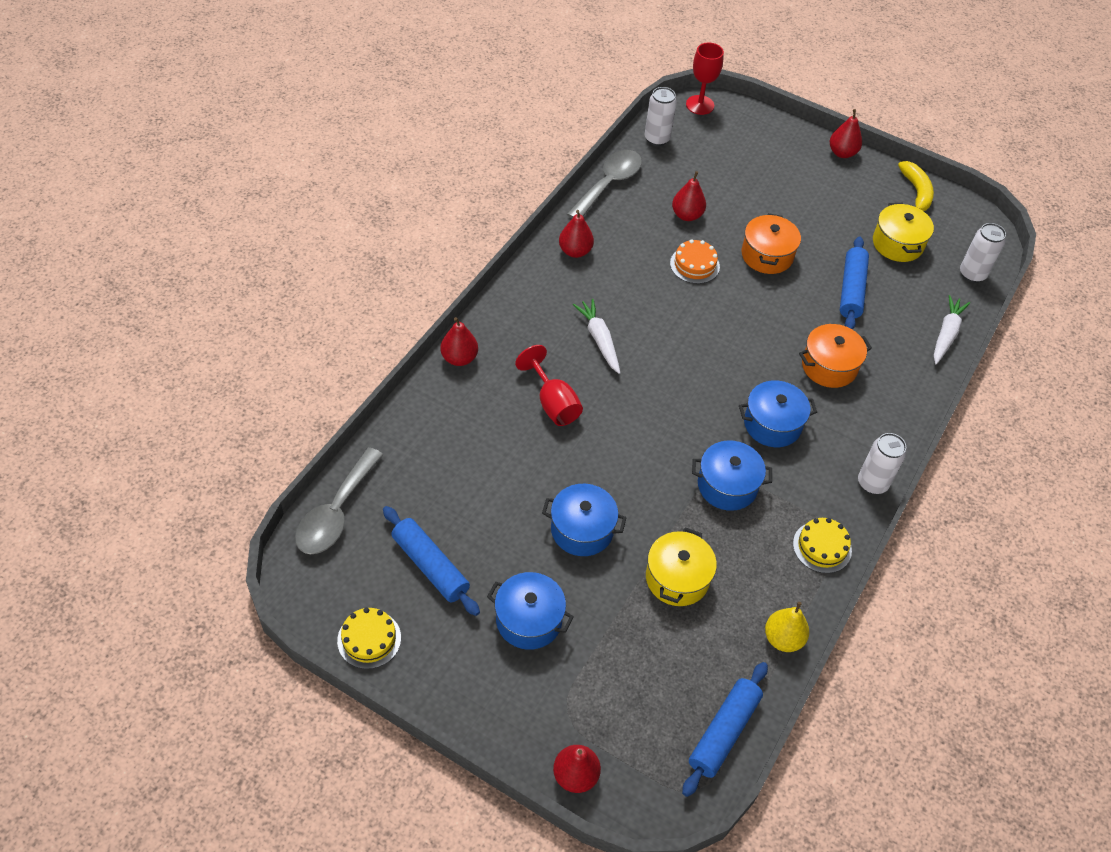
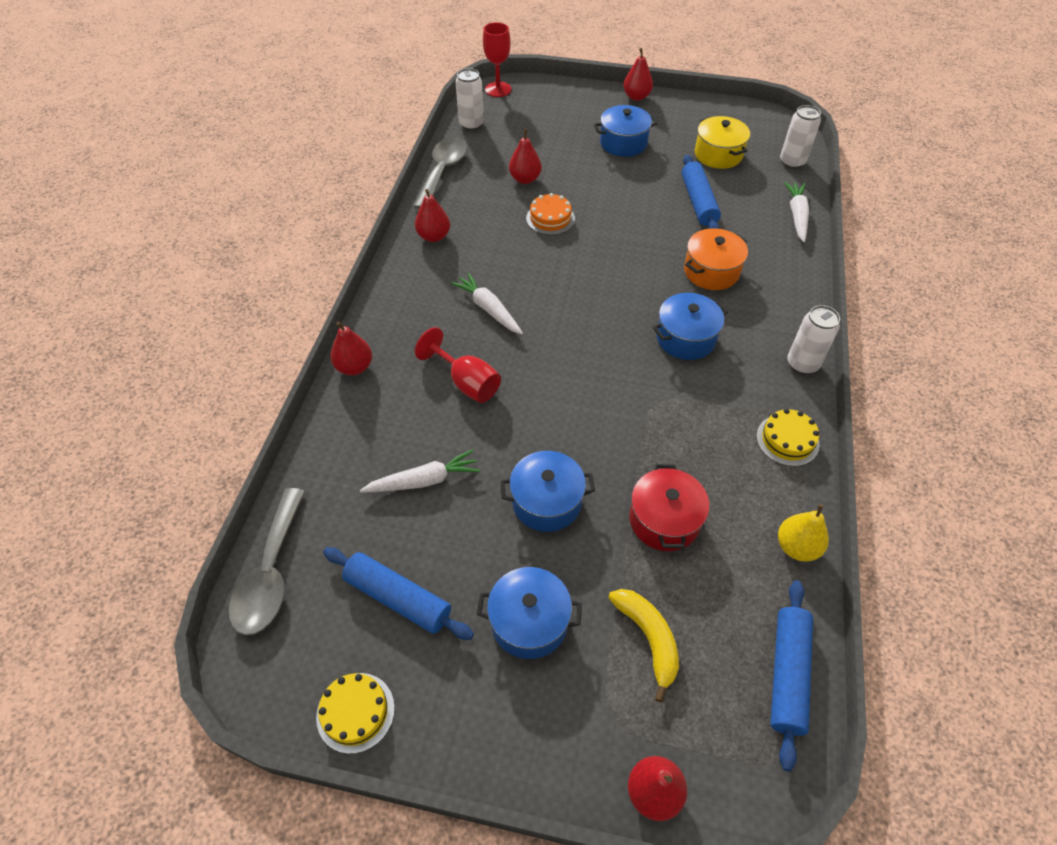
camera: 15 degrees left, 0 degrees up
yellow pot [646,527,717,606] -> red pot [629,464,709,551]
blue pot [692,440,772,511] -> blue pot moved to [594,105,658,157]
orange pot [742,213,801,274] -> none
yellow banana [898,161,934,211] -> yellow banana moved to [608,589,679,702]
none -> white carrot [360,449,480,492]

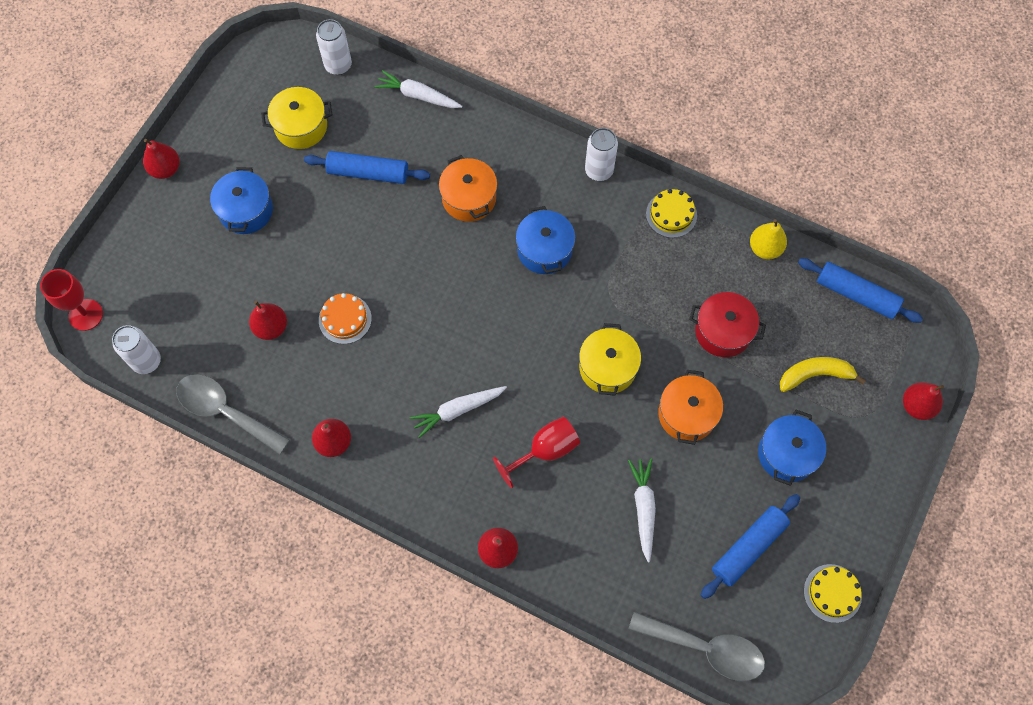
camera: 75 degrees left, 15 degrees up
blue pot [500,451,595,532] -> orange pot [658,370,723,445]
none -> yellow pot [579,323,641,396]

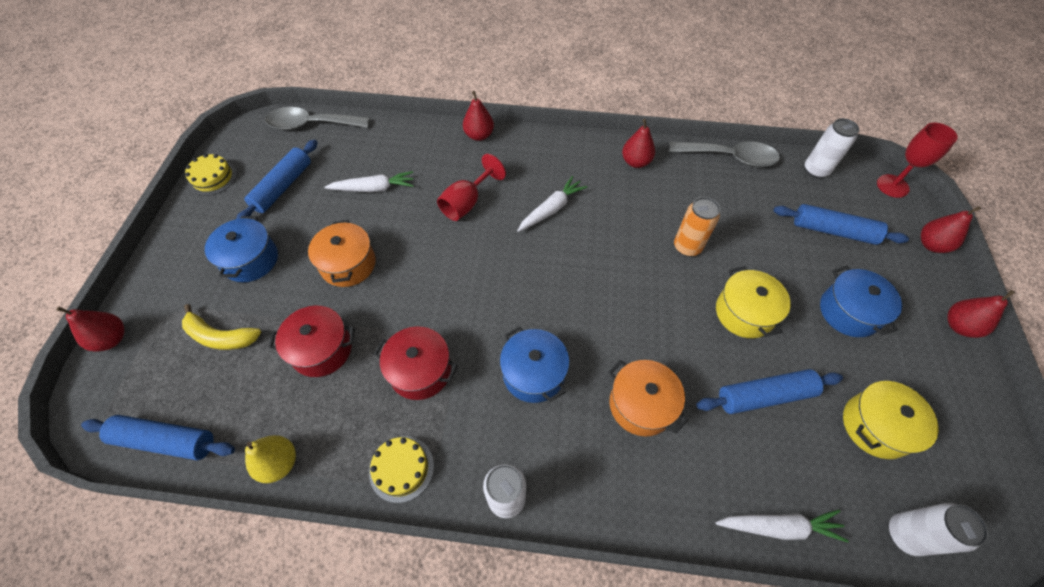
camera: 160 degrees right, 10 degrees down
red pear [249,301,287,340] -> red pear moved to [921,206,981,253]
orange cake [319,293,372,344] -> orange can [674,197,720,257]
yellow pot [579,323,641,396] -> yellow pot moved to [716,266,791,338]
white carrot [628,459,656,563] -> white carrot turned 75 degrees counterclockwise [325,171,414,192]
yellow banana [780,357,866,392] -> yellow banana turned 45 degrees clockwise [182,304,261,350]
none -> red pot [374,326,458,400]
none -> blue rolling pin [773,204,909,245]

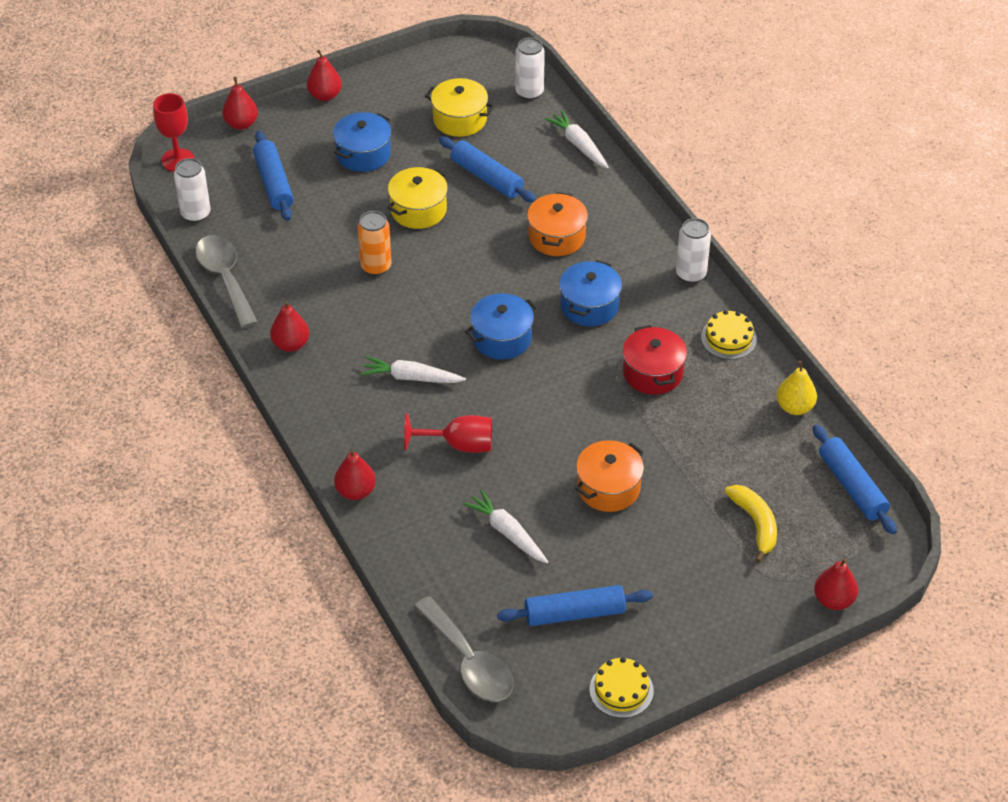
camera: 125 degrees left, 10 degrees down
blue pot [205,216,278,282] -> blue pot moved to [465,293,539,360]
red pot [269,306,355,377] -> none

